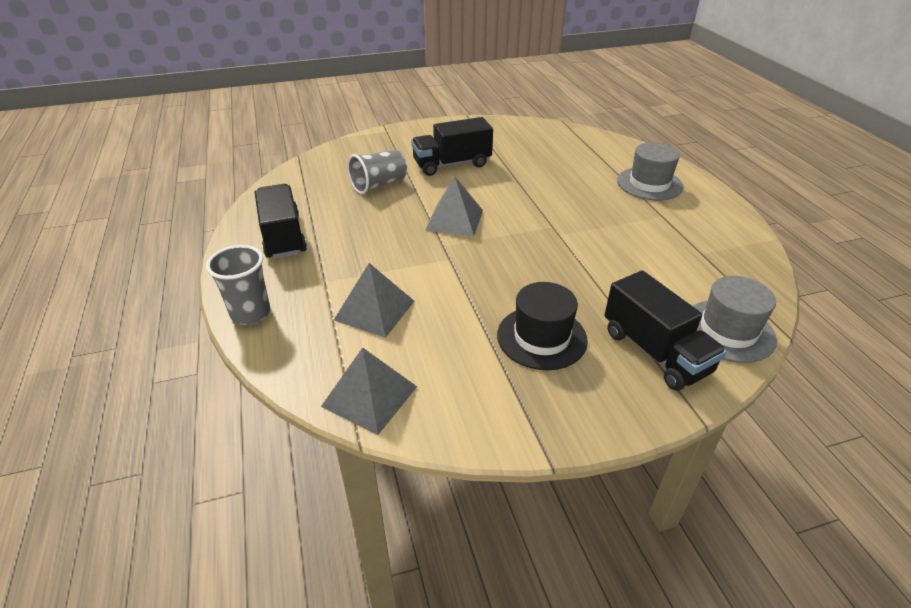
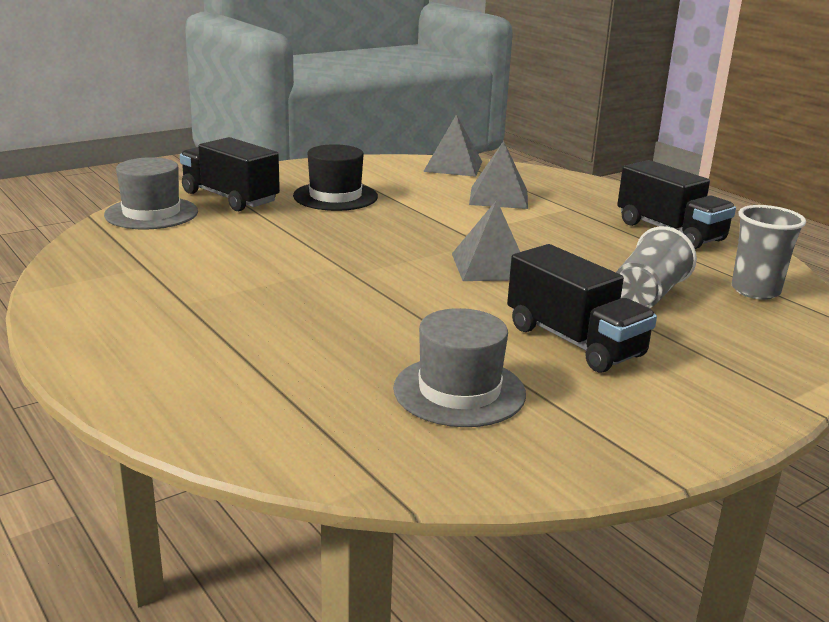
camera: 160 degrees right, 15 degrees down
grey cup [206,245,270,325] -> grey cup moved to [732,205,806,300]
black truck [411,117,493,176] -> black truck turned 90 degrees clockwise [507,244,657,373]
grey hat [617,142,683,200] -> grey hat moved to [393,308,526,427]

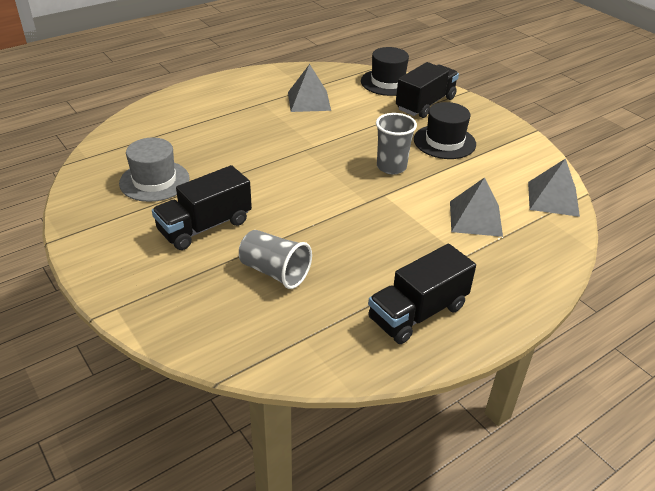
camera: 90 degrees right, 15 degrees up
grey hat [104,157,198,229] -> black hat [361,47,409,96]
grey pyramid [452,200,520,281] -> grey pyramid moved to [288,64,331,112]
grey cup [732,205,806,300] -> grey cup moved to [376,113,417,174]

